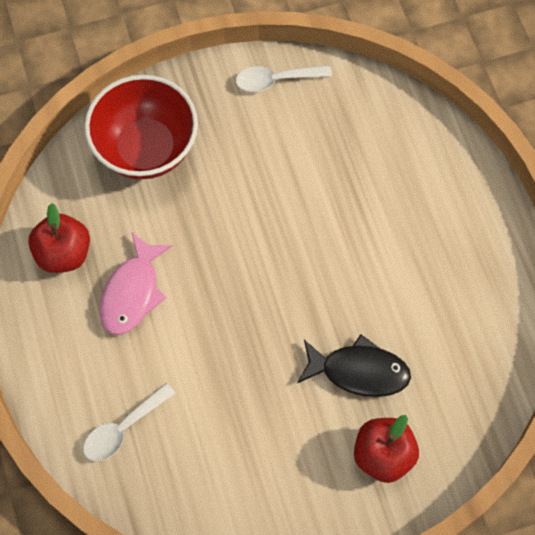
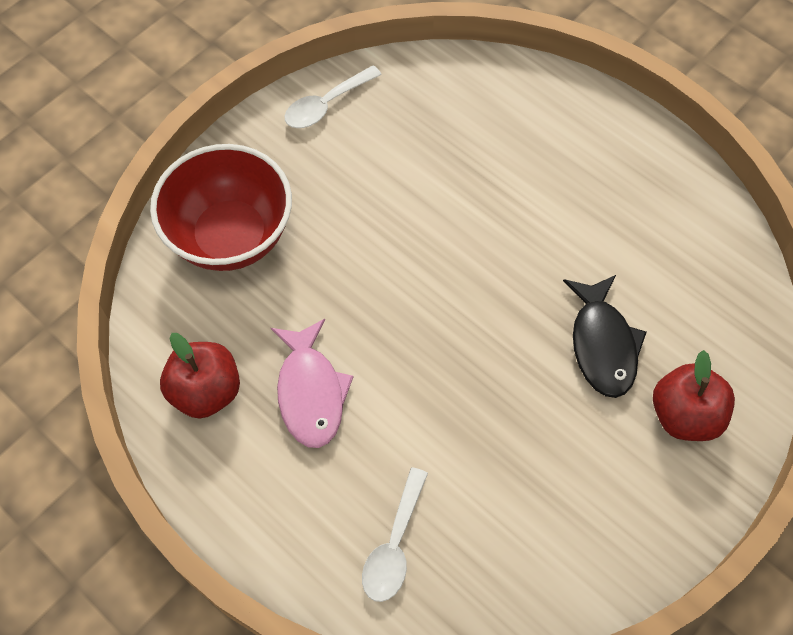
camera: 30 degrees left, 5 degrees down
black fish [297,334,411,397] -> black fish turned 105 degrees clockwise [563,275,647,398]

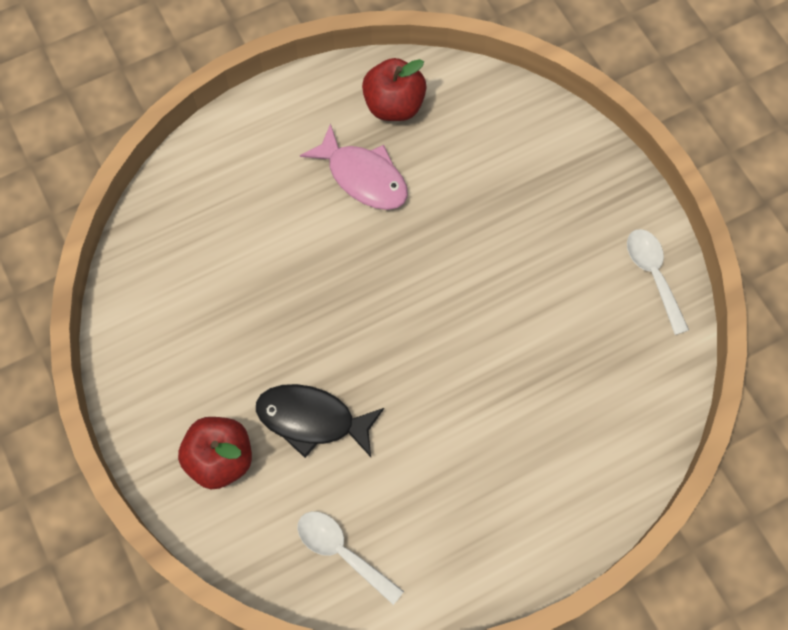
camera: 110 degrees right, 5 degrees up
red bowl [150,144,292,271] -> none
pink fish [271,319,354,448] -> pink fish turned 150 degrees counterclockwise [300,123,408,210]
white spoon [362,467,428,602] -> white spoon moved to [297,511,404,605]

